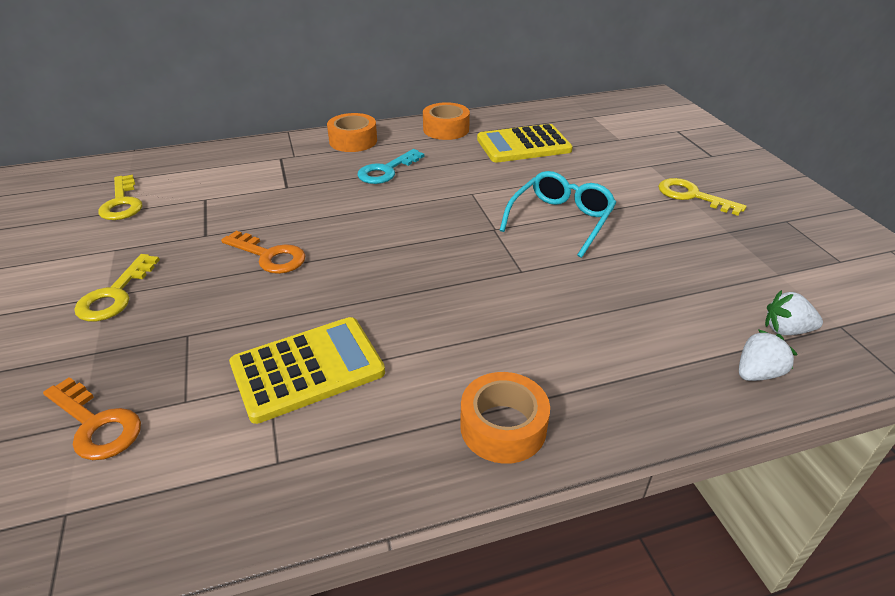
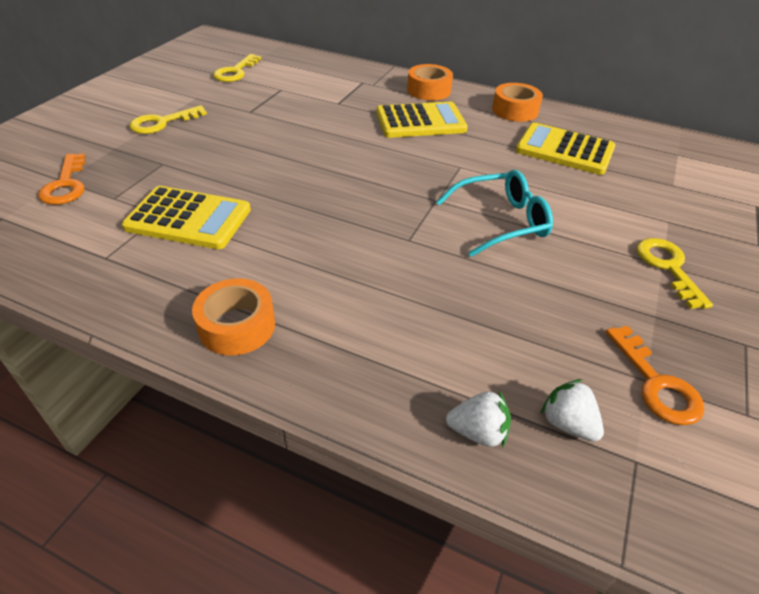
camera: 40 degrees right, 5 degrees up
orange key [221,231,306,274] -> orange key moved to [606,326,704,425]
turquoise key [357,149,424,184] -> yellow calculator [376,102,468,138]

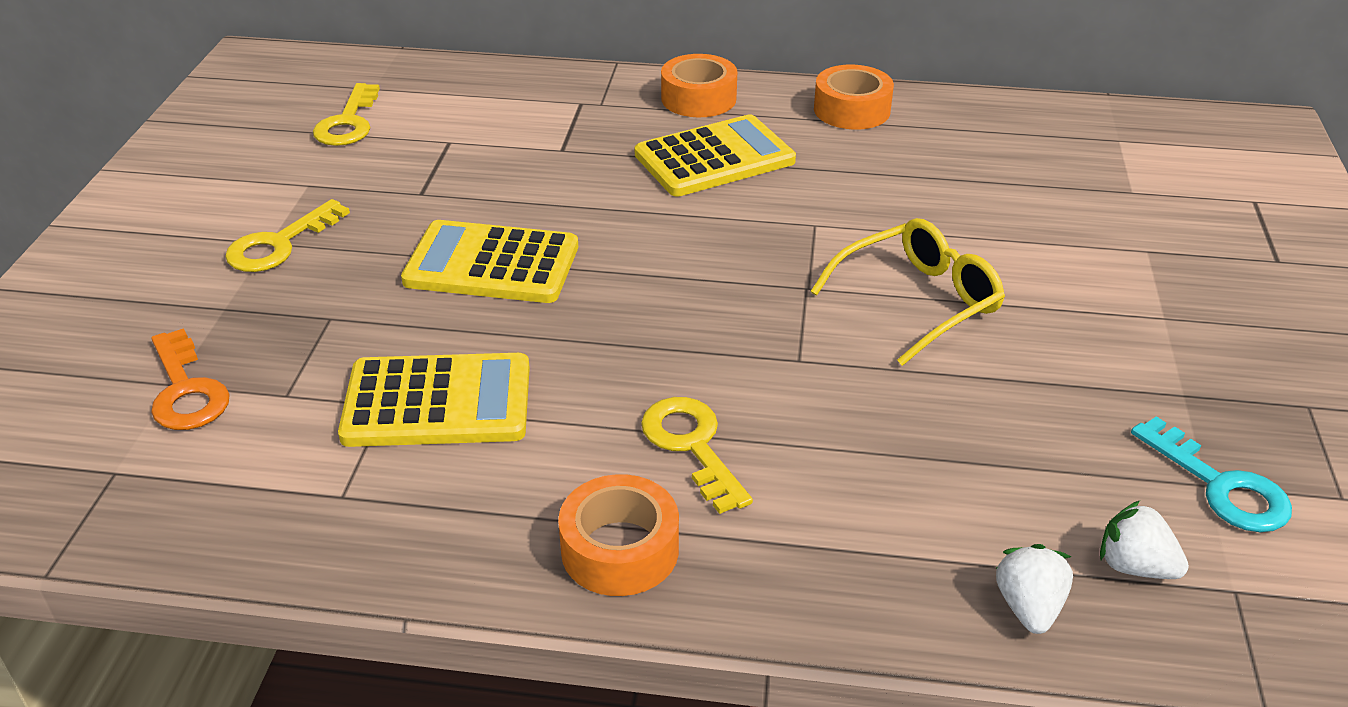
camera: 15 degrees left, 5 degrees down
turquoise glasses [436,170,553,257] -> yellow glasses [811,218,1005,366]
white strawberry [446,391,511,448] -> white strawberry turned 75 degrees counterclockwise [996,544,1073,634]
yellow calculator [516,122,615,175] -> yellow calculator moved to [401,220,578,303]
orange key [606,326,704,425] -> turquoise key [1131,416,1292,532]
yellow key [636,238,713,309] -> yellow key moved to [641,397,753,514]

